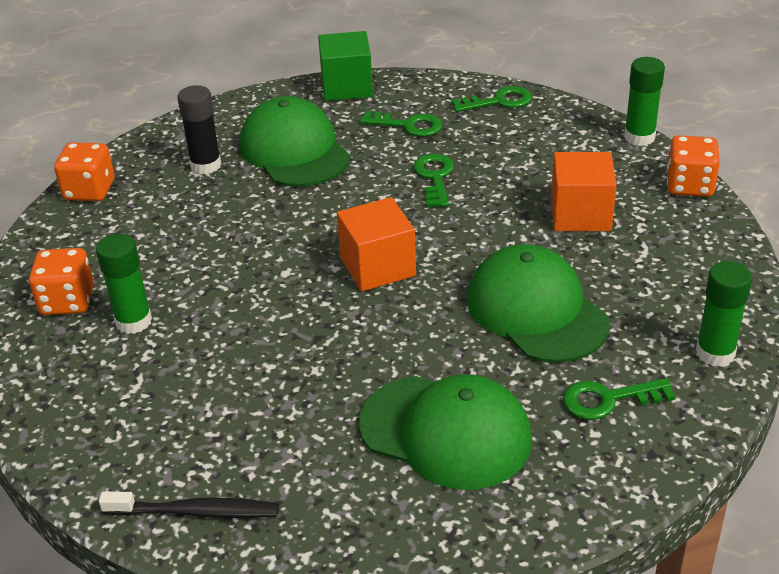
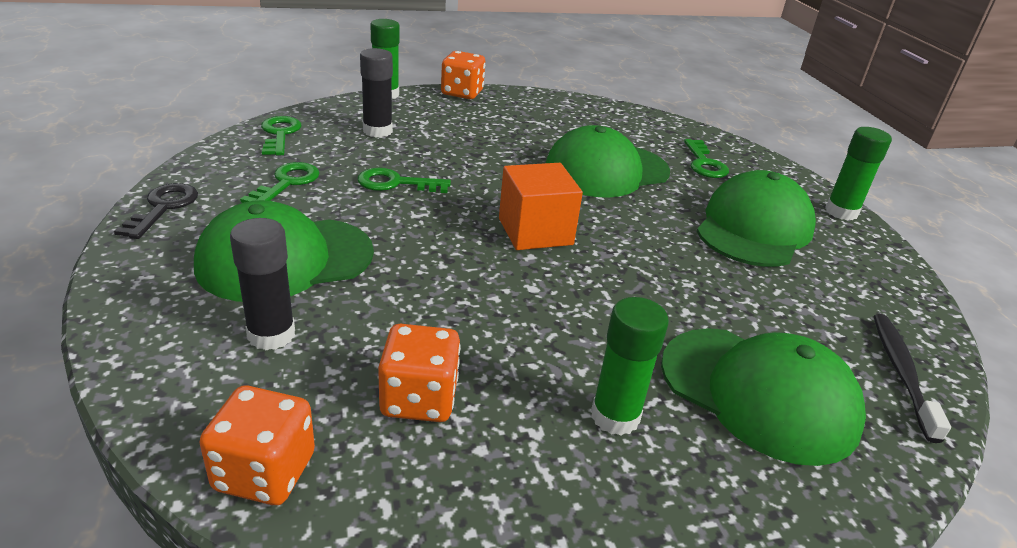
camera: 90 degrees left, 5 degrees down
orange dice [29,248,94,315] -> orange dice moved to [378,324,460,422]
green cube [318,31,373,101] -> black key [114,183,198,239]
orange cube [551,152,617,231] -> none
green glue stick [696,261,752,367] -> green glue stick moved to [825,127,892,221]
none -> black glue stick [360,48,393,138]
none -> green cap [661,328,866,466]

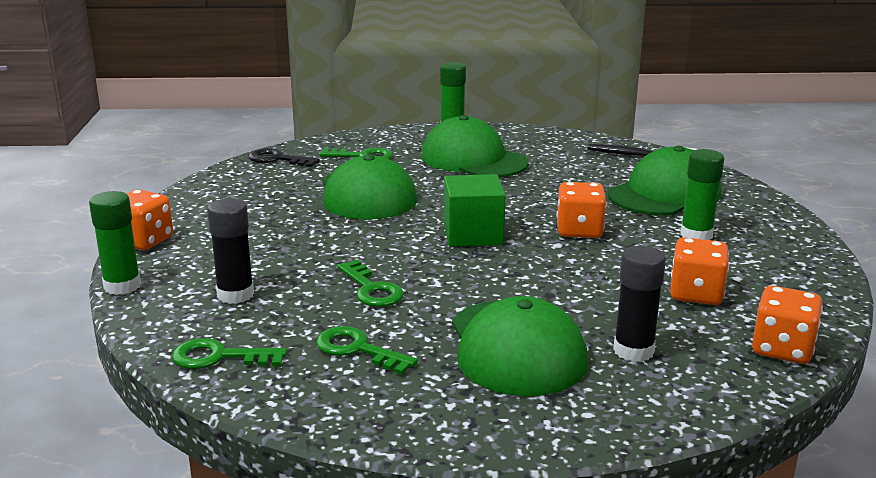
camera: 75 degrees left, 10 degrees down
black key [114,183,198,239] -> black key moved to [248,148,320,167]
green key [358,168,451,193] -> green key turned 45 degrees counterclockwise [337,260,404,307]
orange cube [499,163,583,250] -> green cube [444,174,506,247]
none -> orange dice [557,182,606,238]

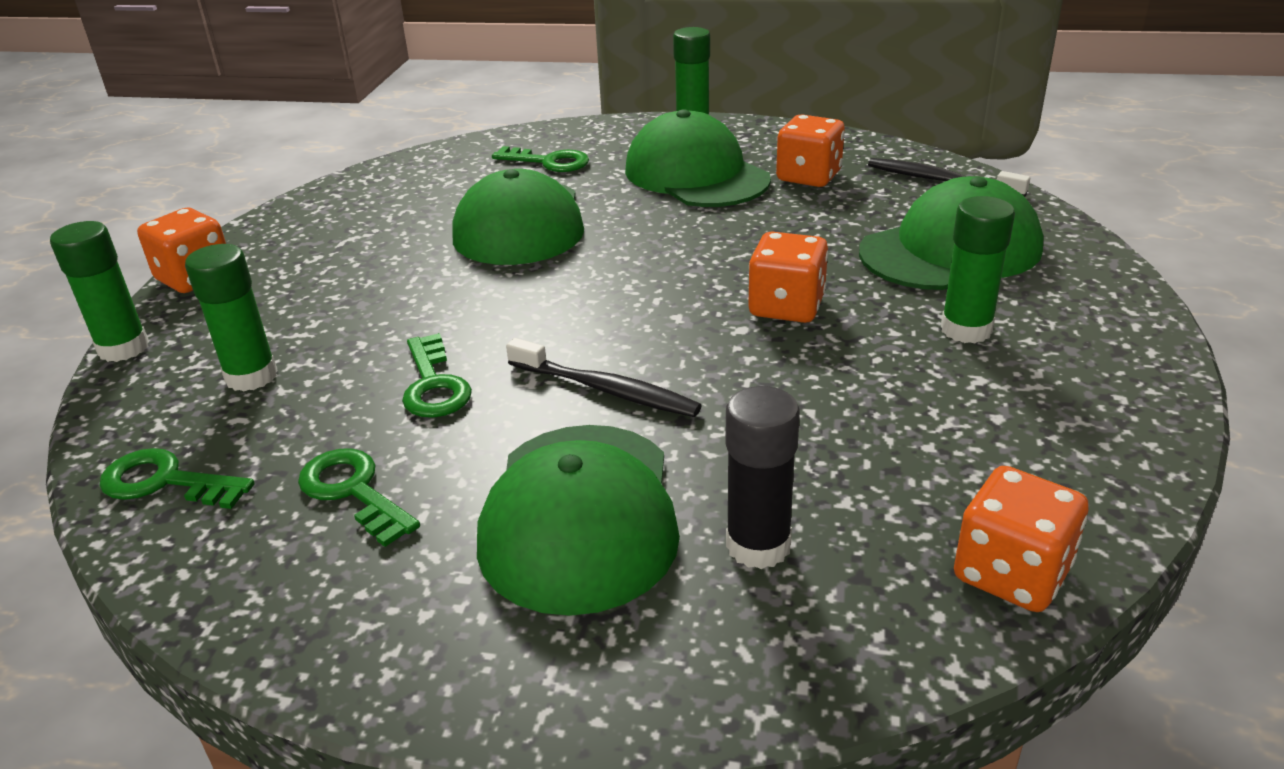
camera: 15 degrees right, 10 degrees up
black glue stick [207,198,254,304] -> green glue stick [185,244,278,392]
black key [248,148,320,167] -> none
green cube [444,174,506,247] -> none
orange dice [670,237,729,305] -> orange dice moved to [776,115,845,187]
none -> black toothbrush [506,338,702,417]

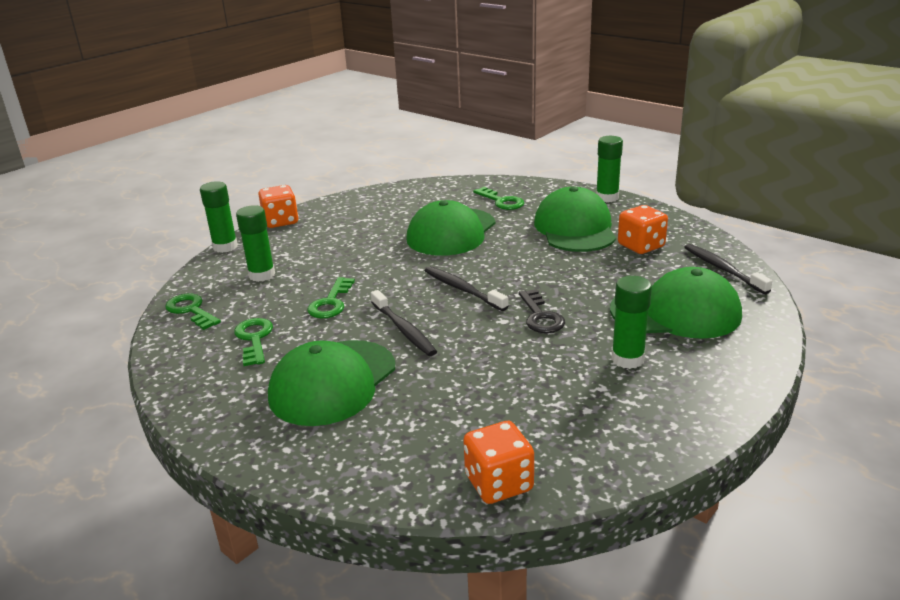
camera: 30 degrees right, 5 degrees down
black glue stick [726,386,800,569] -> none
orange dice [748,232,828,323] -> black key [519,289,565,333]
none -> black toothbrush [425,267,508,311]

